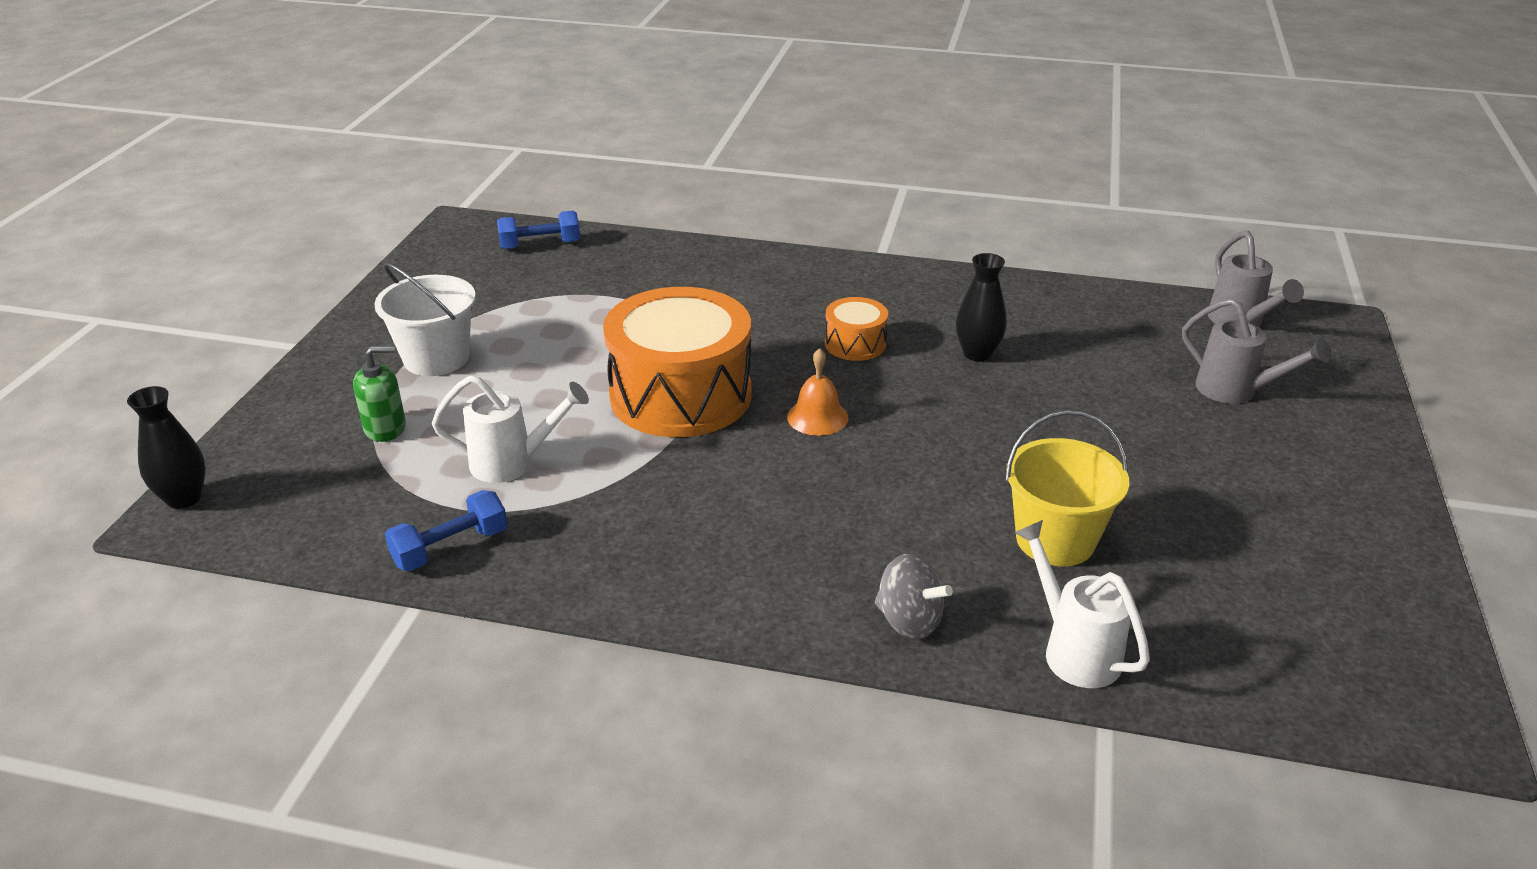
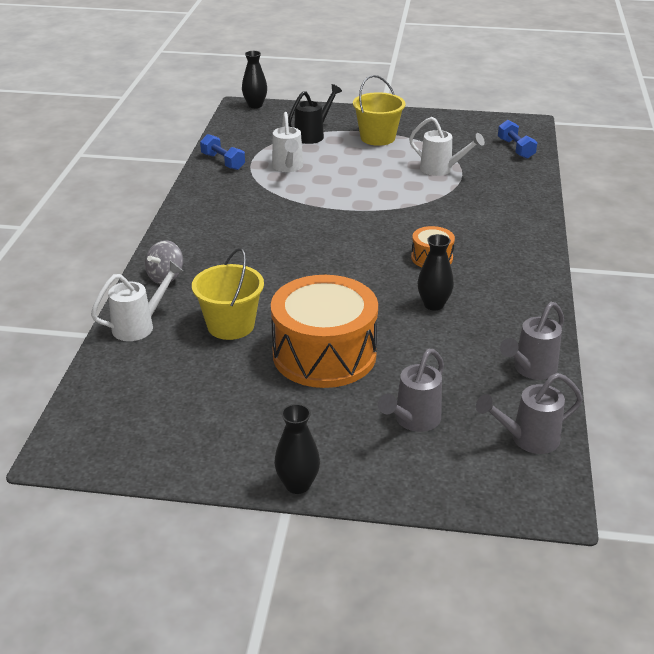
camera: 85 degrees right, 0 degrees up
green soap dispenser [353,346,406,442] -> black watering can [288,84,342,144]
white bucket [374,262,476,376] -> yellow bucket [353,75,405,146]
orange drum [603,287,752,437] -> orange drum moved to [271,275,378,388]
orange bell [787,348,849,436] -> none
none -> black vase [274,404,320,494]
none -> white watering can [409,117,485,176]
none -> grey watering can [500,302,564,380]

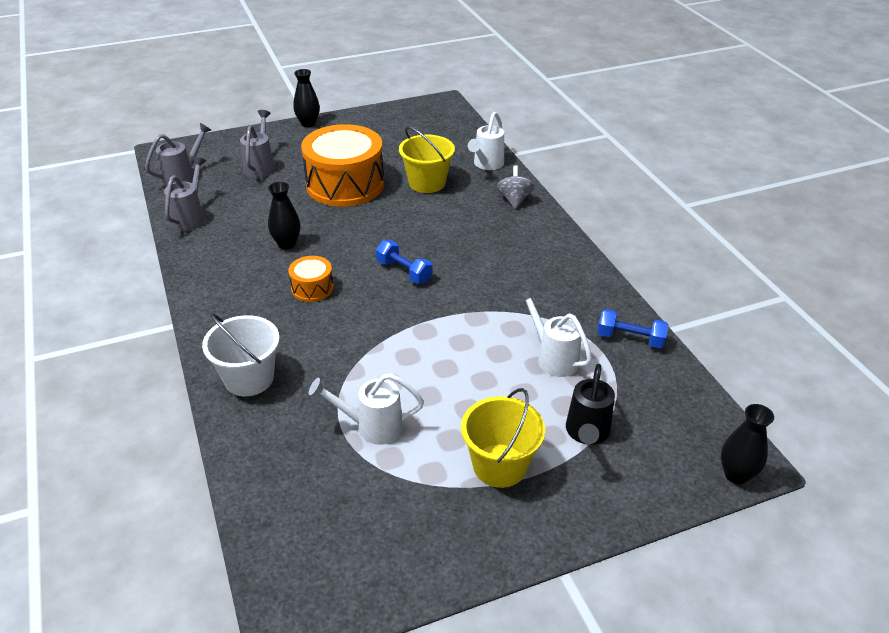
camera: 150 degrees right, 5 degrees up
blue dumbbell [498,120,537,159] -> blue dumbbell moved to [376,240,433,284]
none -> white bucket [202,313,280,396]

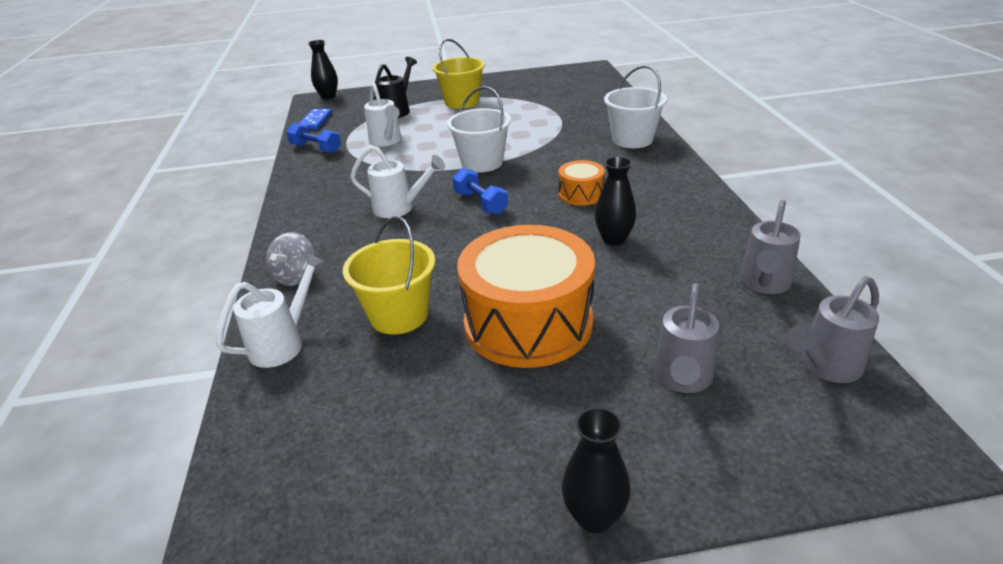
camera: 165 degrees left, 5 degrees down
white watering can [309,373,424,445] -> white watering can moved to [350,145,445,218]
none -> blue domino [299,109,332,130]
none -> white bucket [447,86,511,172]

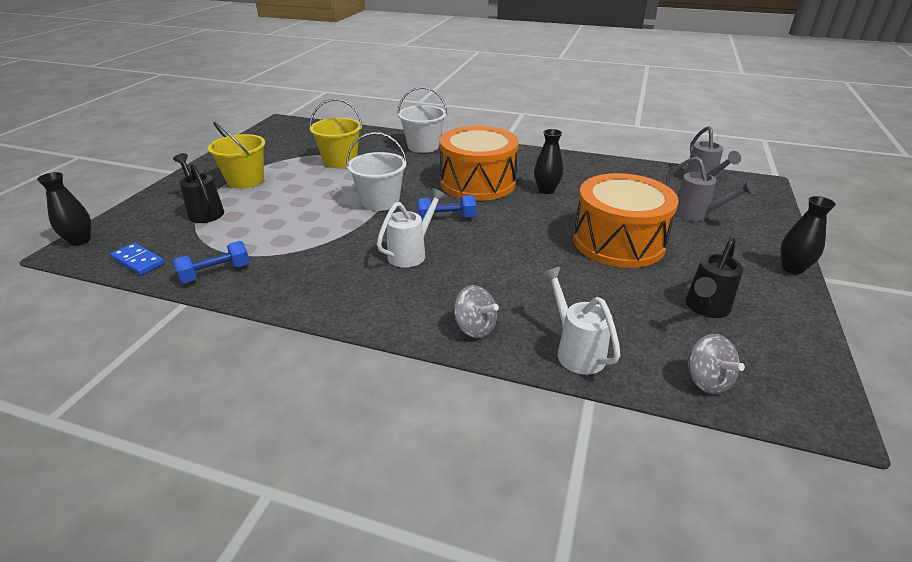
camera: 65 degrees left, 0 degrees up
yellow bucket [343,216,435,335] -> yellow bucket moved to [310,99,362,168]
white watering can [364,83,401,147] -> none
orange drum [559,160,605,206] -> orange drum [440,126,519,201], size x2.17
grey watering can [740,200,801,294] -> none
none -> black watering can [686,238,743,318]
none -> grey spinning top [687,334,745,394]

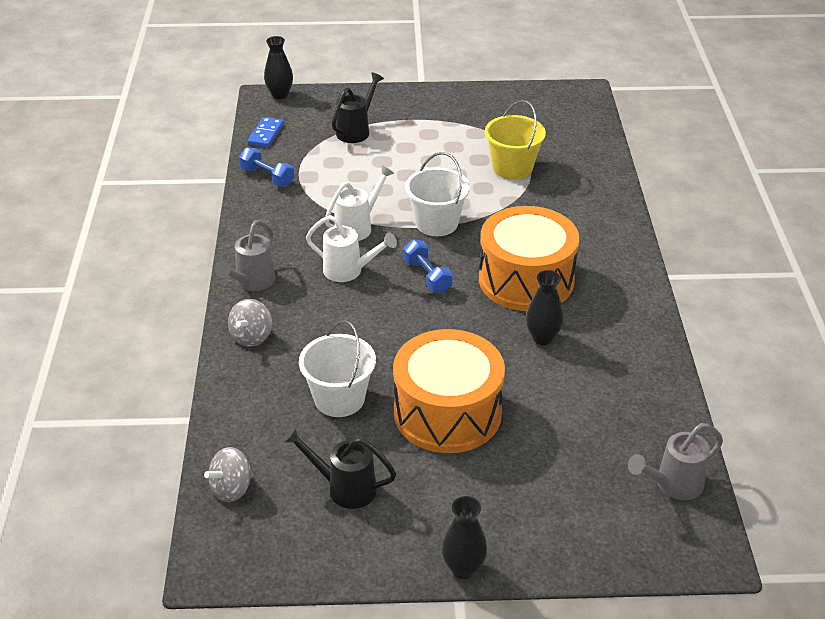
camera: 70 degrees right, 5 degrees up
yellow bucket [208,121,265,189] -> none
white bucket [397,87,447,153] -> white bucket moved to [299,320,376,417]
white watering can [542,267,621,375] -> white watering can moved to [325,165,394,241]
grey watering can [666,156,756,221] -> grey watering can moved to [215,220,276,291]

